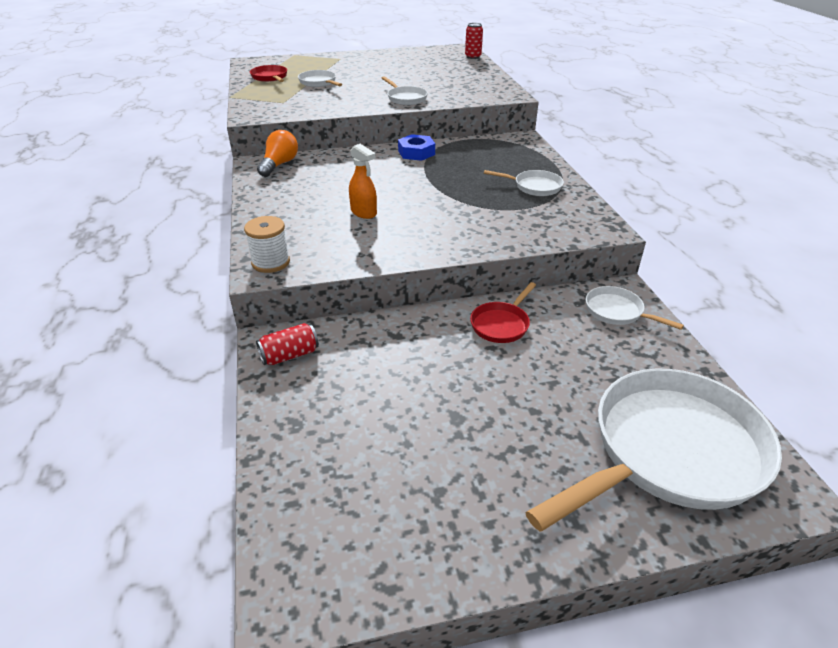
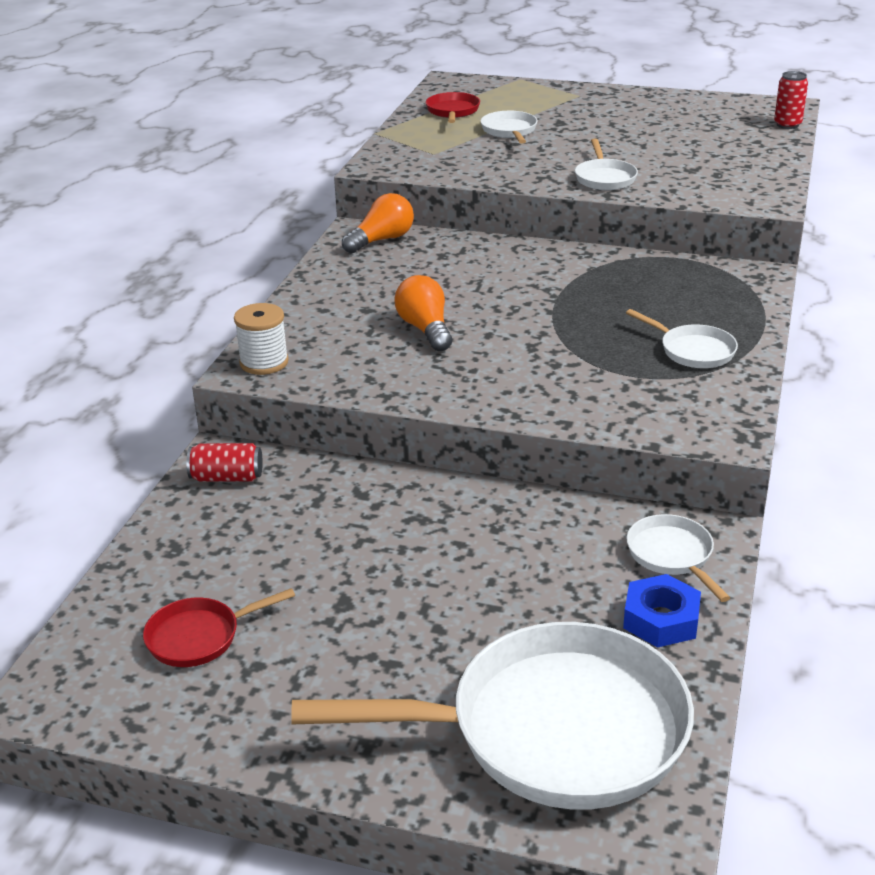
camera: 30 degrees right, 5 degrees down
orange spray bottle [349,144,377,219] -> orange light bulb [395,275,452,351]
blue nut [398,134,435,161] -> blue nut moved to [623,574,701,648]
red pan [470,282,536,343] -> red pan moved to [143,588,295,667]

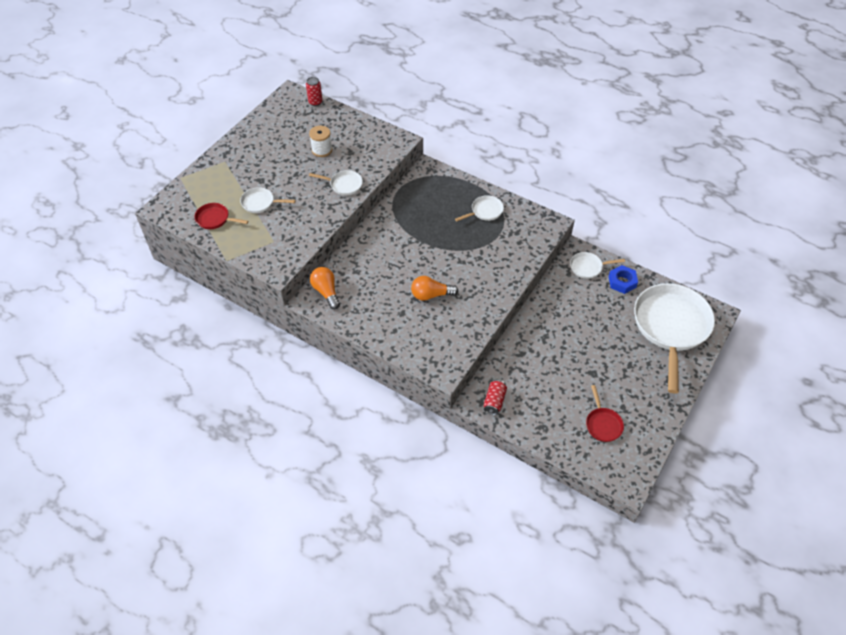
camera: 75 degrees left, 20 degrees up
white spool [234,303,289,375] -> white spool moved to [309,126,332,157]

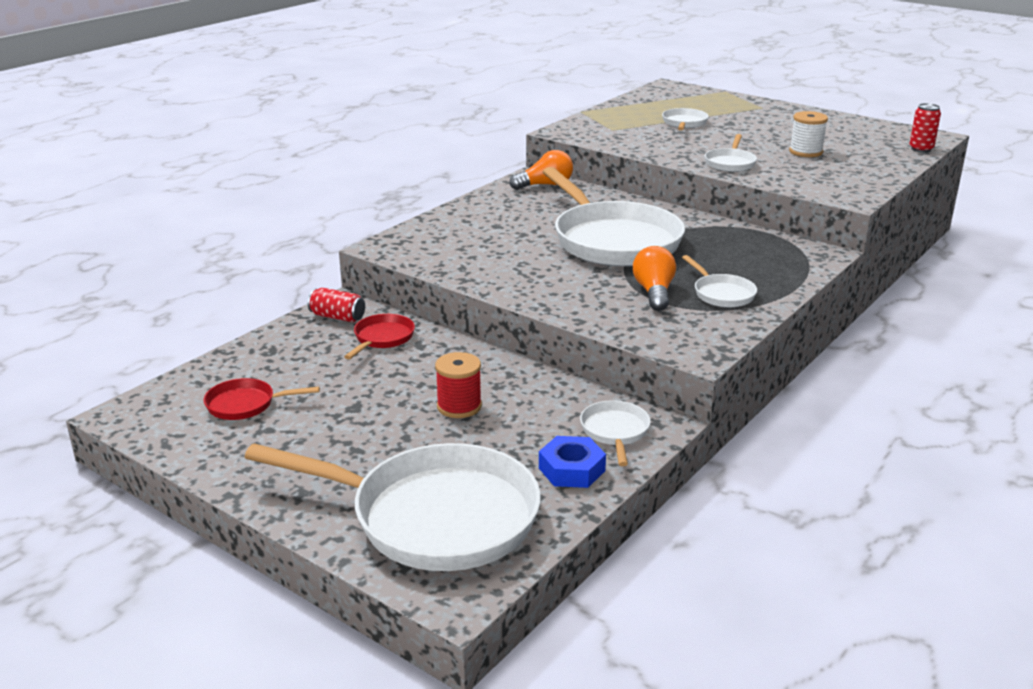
camera: 95 degrees right, 25 degrees down
red pan [194,203,248,229] -> red pan moved to [344,314,415,359]
orange light bulb [411,276,458,301] -> orange light bulb moved to [633,246,676,311]
none -> red spool [435,352,482,418]
none -> white pan [543,167,685,266]

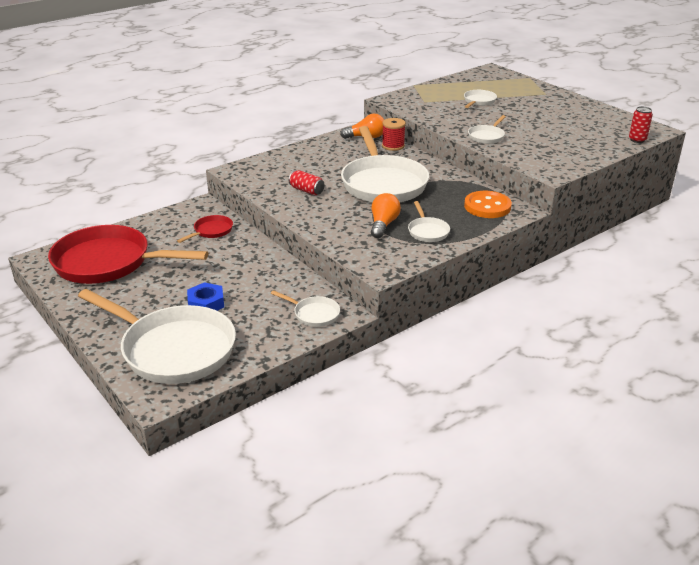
camera: 15 degrees right, 5 degrees up
red pan [204,378,320,420] -> red pan [48,225,208,284], size x2.31
red can [308,288,365,322] -> red can moved to [289,170,325,195]
red spool [435,352,482,418] -> red spool moved to [382,118,406,151]
blue nut [539,436,606,488] -> blue nut moved to [187,282,224,311]
white pan [580,400,651,466] -> white pan turned 105 degrees clockwise [271,290,340,327]
white spool [789,111,828,157] -> none
none -> orange button [464,191,512,218]

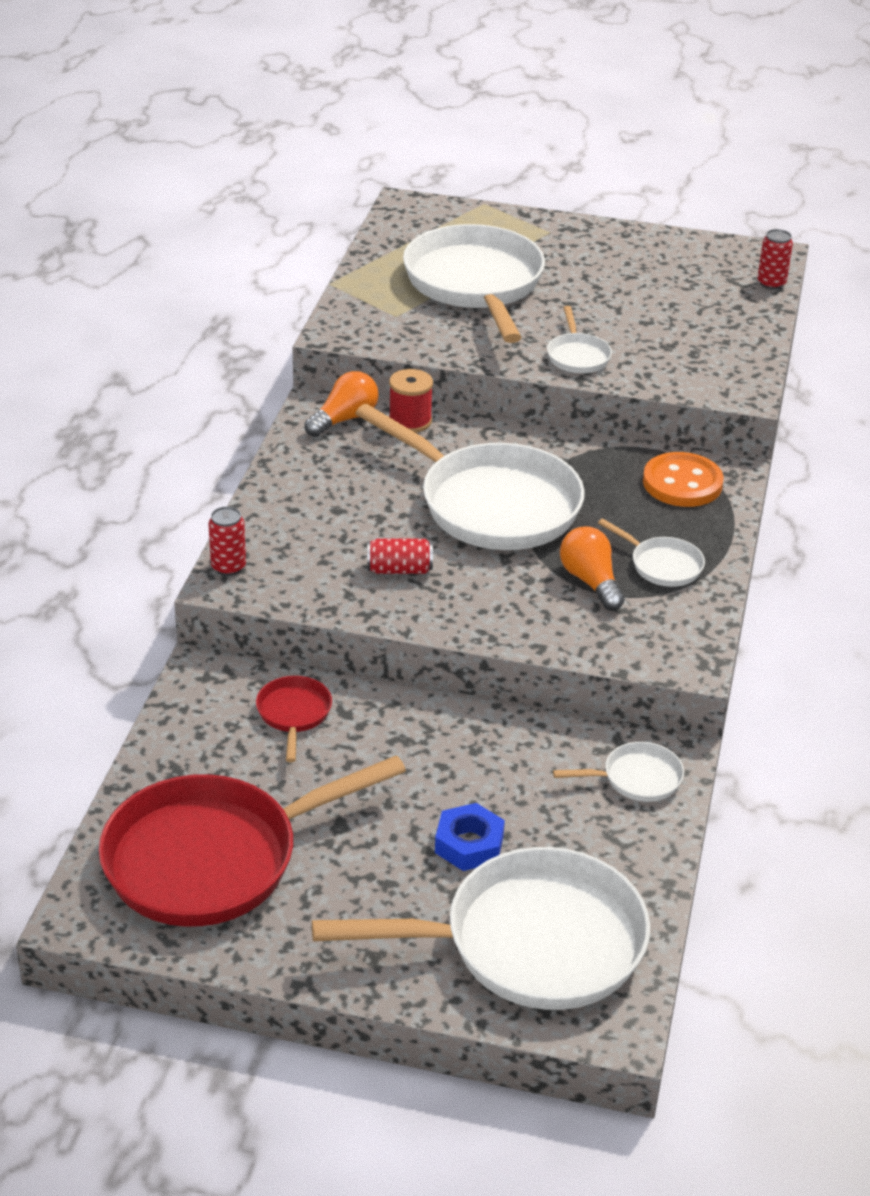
camera: 40 degrees left, 5 degrees up
white pan [464,90,497,108] -> white pan [403,224,545,343], size x2.31
none -> red can [208,507,246,576]

